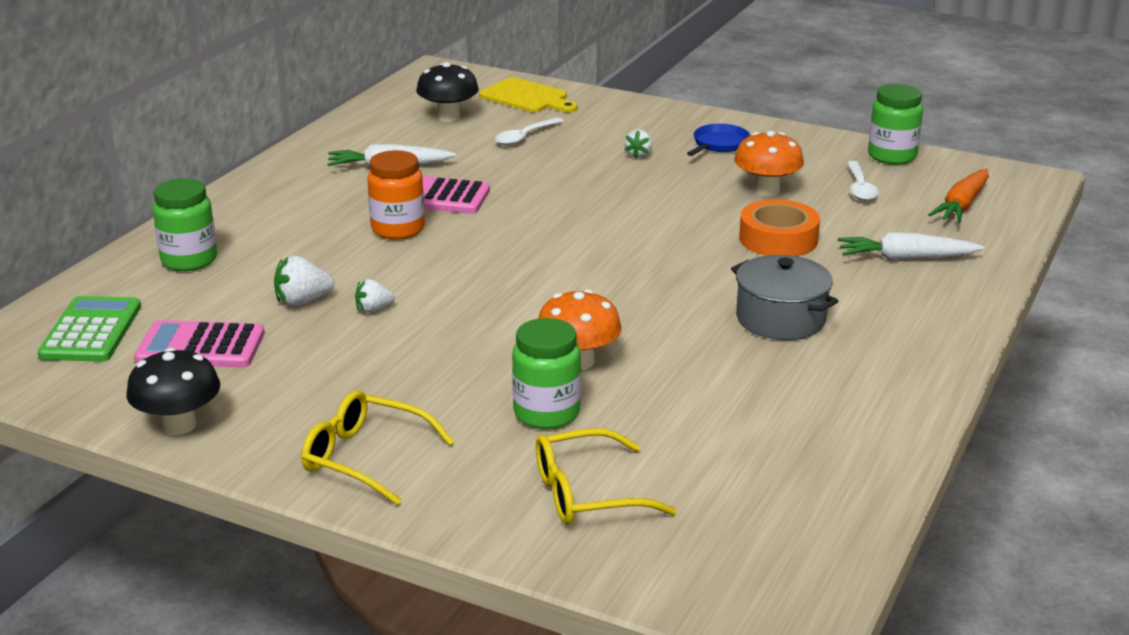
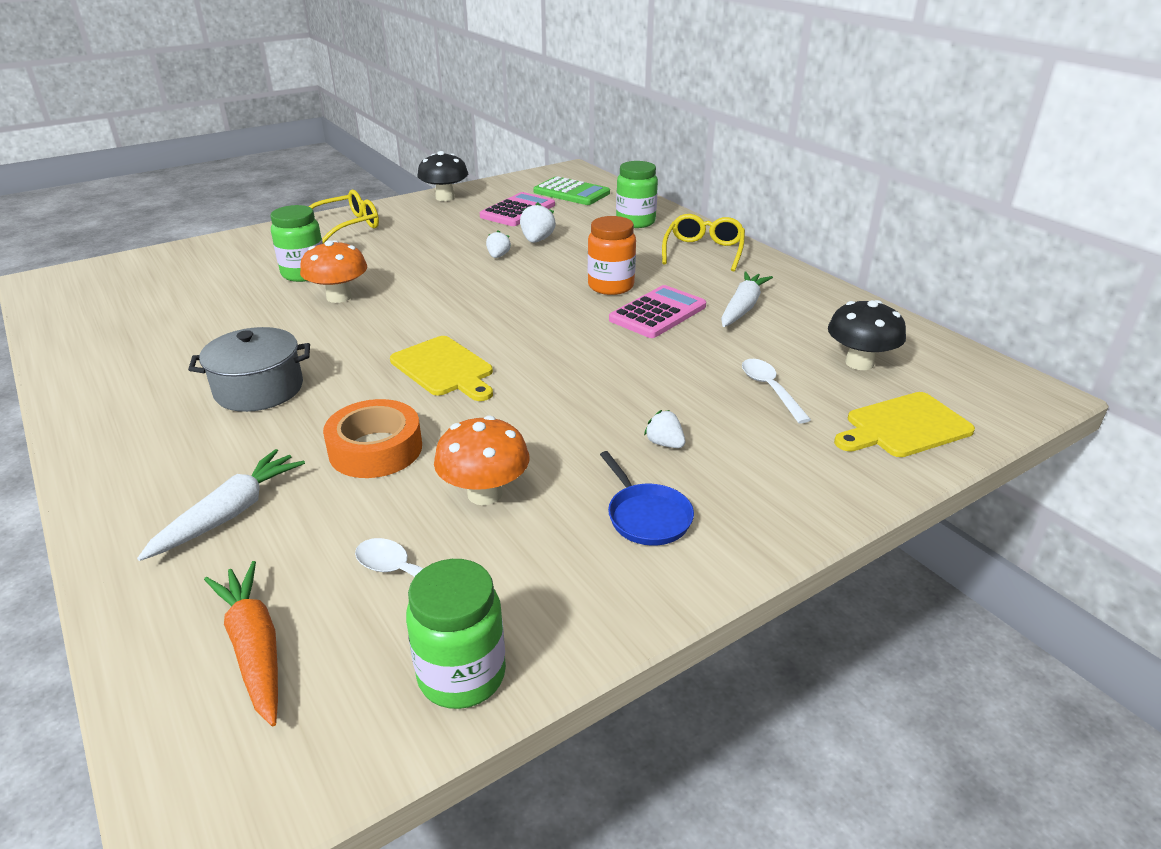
camera: 120 degrees right, 5 degrees up
yellow glasses [536,428,677,525] -> yellow glasses moved to [662,214,745,272]
none -> yellow cutting board [390,336,493,401]

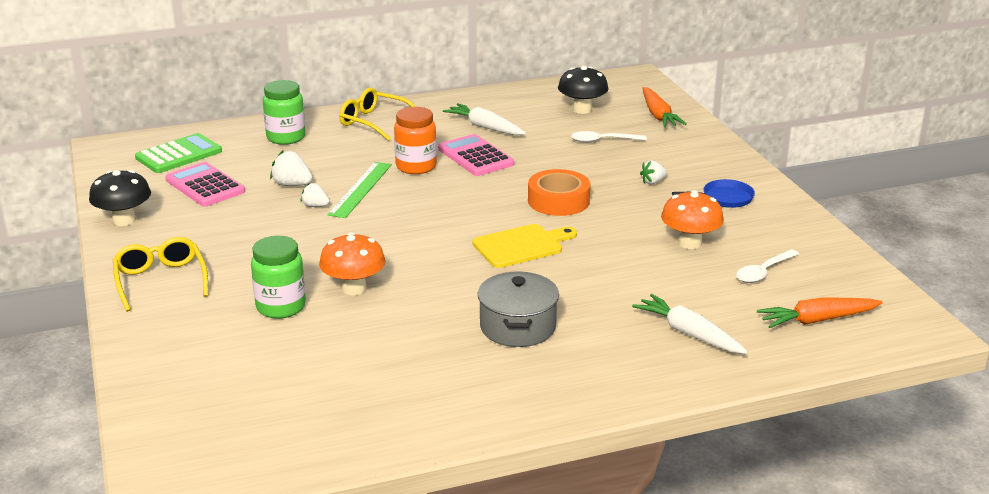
camera: 75 degrees left, 5 degrees down
orange tape [323,399,422,478] -> orange tape moved to [528,169,590,216]
green jar [406,559,506,709] -> none
yellow cutting board [834,392,975,457] -> orange carrot [642,87,687,127]
none -> green ruler [327,162,392,218]

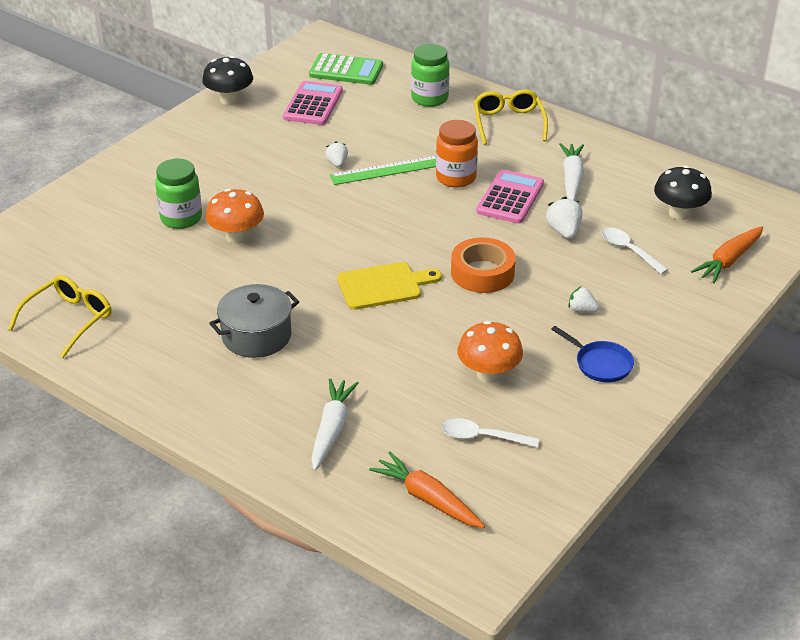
camera: 55 degrees right, 10 degrees up
yellow glasses [113,237,208,312] -> yellow glasses moved to [8,275,112,358]
white strawberry [270,150,313,186] -> white strawberry moved to [546,197,582,239]
yellow cutting board [473,224,577,268] -> yellow cutting board turned 45 degrees counterclockwise [337,262,442,310]

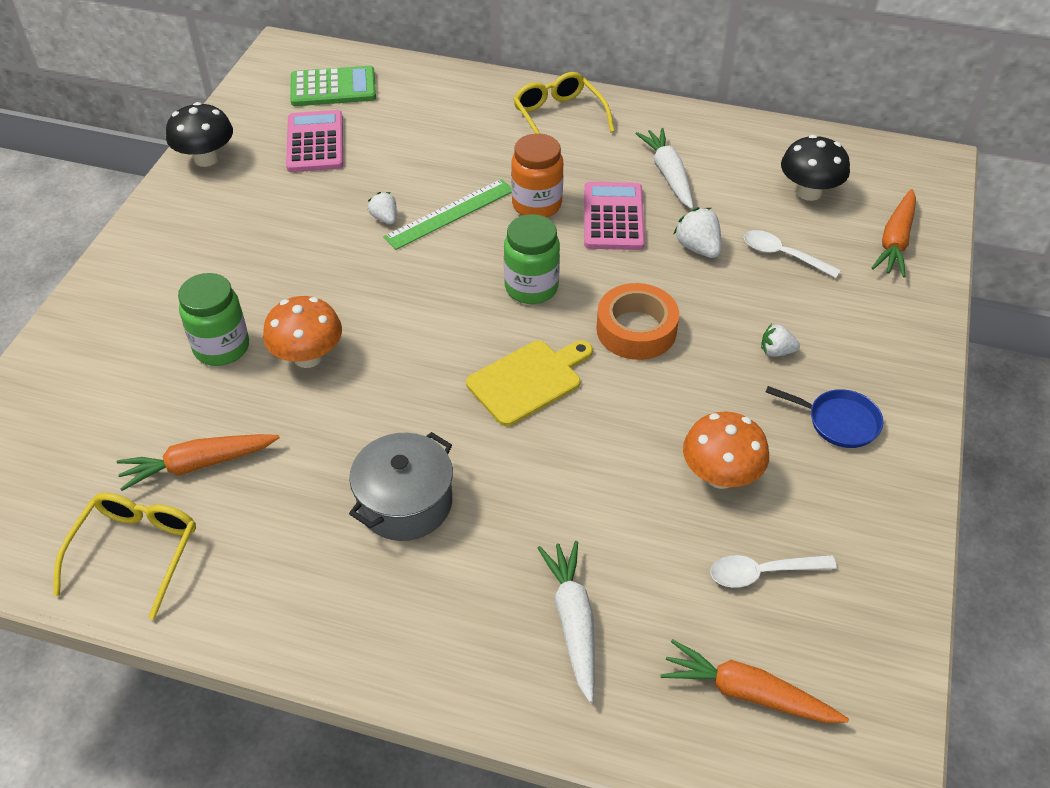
camera: 20 degrees left, 10 degrees up
green jar [411,44,450,107] -> green jar moved to [504,214,560,304]
none -> orange carrot [117,434,280,491]

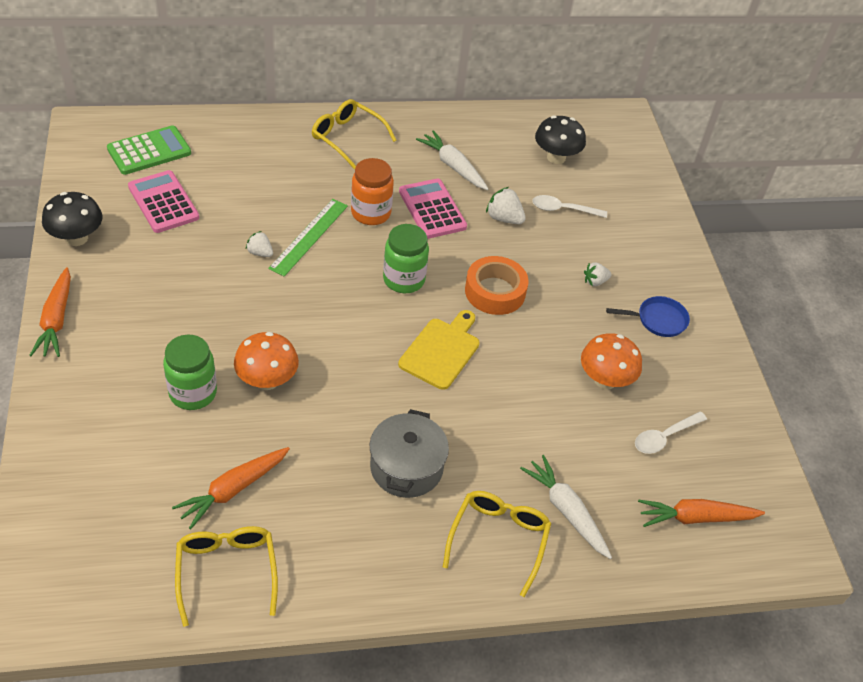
camera: 30 degrees left, 0 degrees up
orange carrot [872,189,916,277] -> orange carrot moved to [29,267,71,357]
none -> yellow glasses [443,491,551,597]

